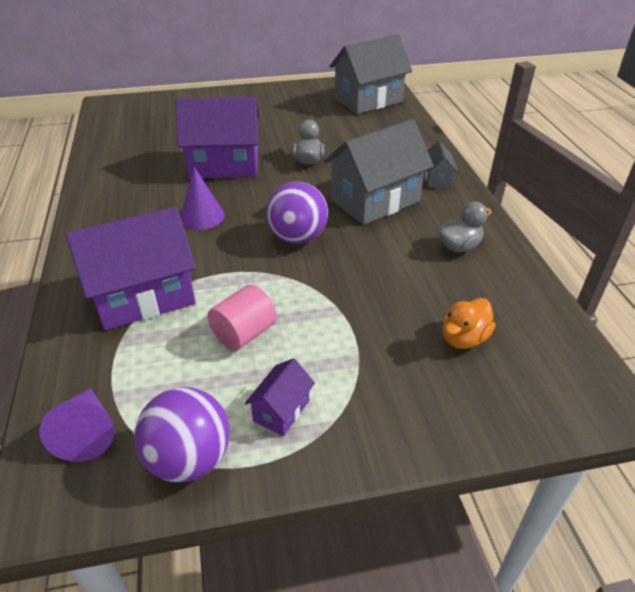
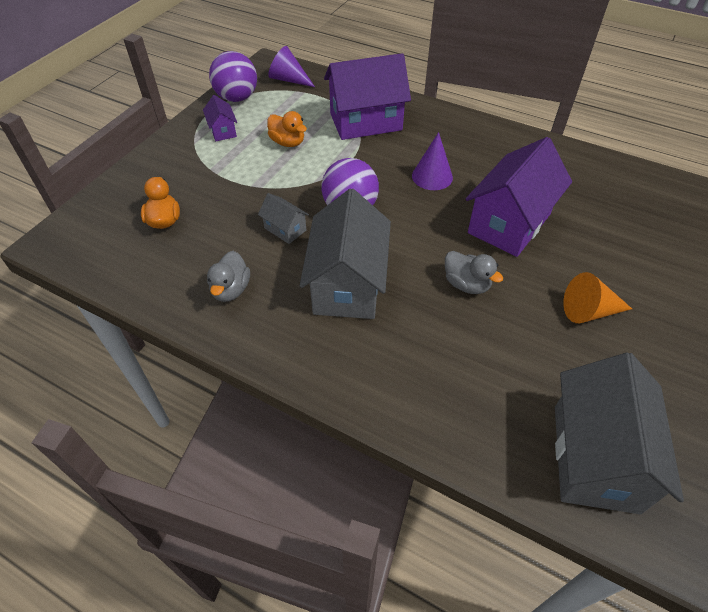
camera: 130 degrees right, 10 degrees up
purple house [66,207,196,330] -> purple house turned 60 degrees clockwise [324,53,411,140]
pink cylinder [208,284,277,351] -> orange duck [267,111,307,147]
grey house [424,141,458,188] -> grey house moved to [258,193,309,244]
none -> orange cone [563,272,632,323]

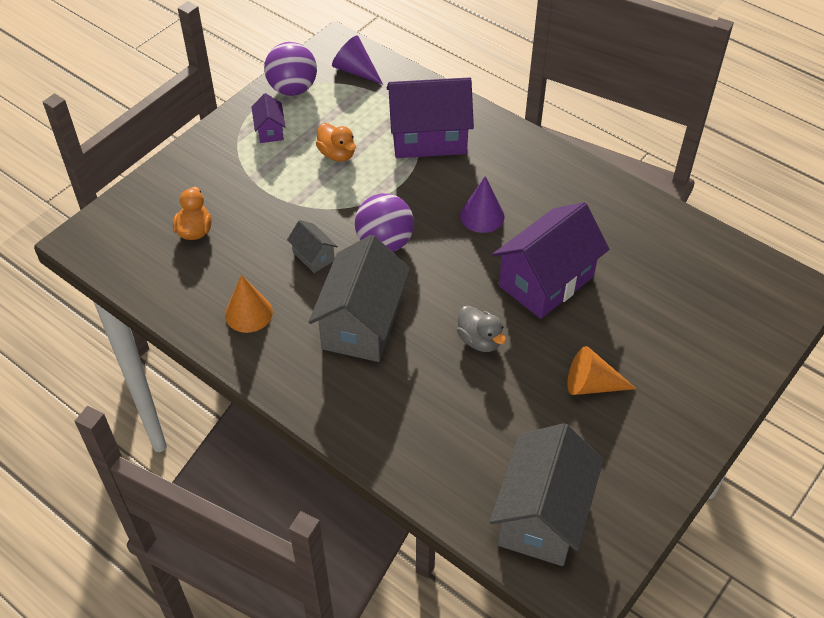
camera: 10 degrees right, 0 degrees up
grey duck [207,251,250,302] -> orange cone [225,275,273,333]

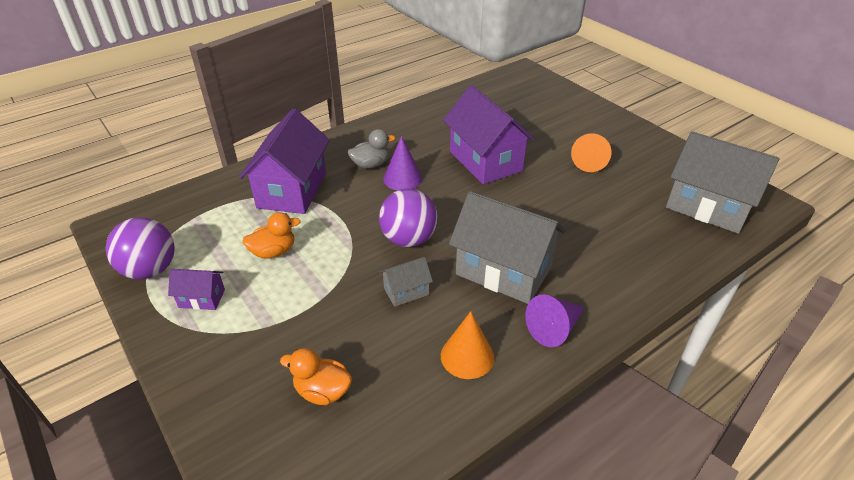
camera: 75 degrees left, 10 degrees down
purple cone [332,35,383,84] -> purple cone moved to [525,295,585,347]
grey duck [457,306,506,352] -> grey duck moved to [348,129,395,169]

